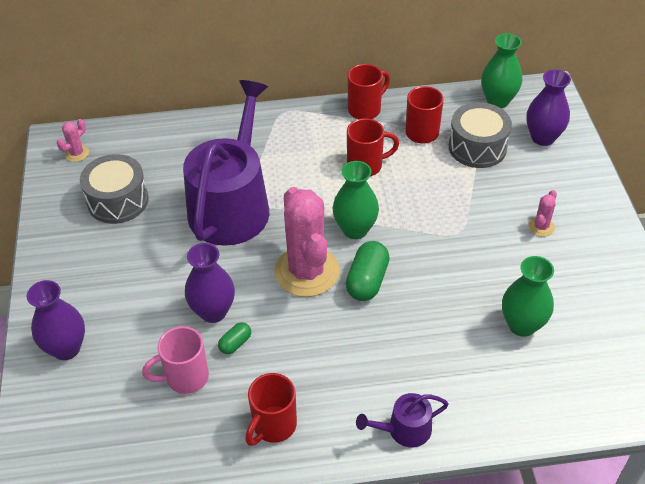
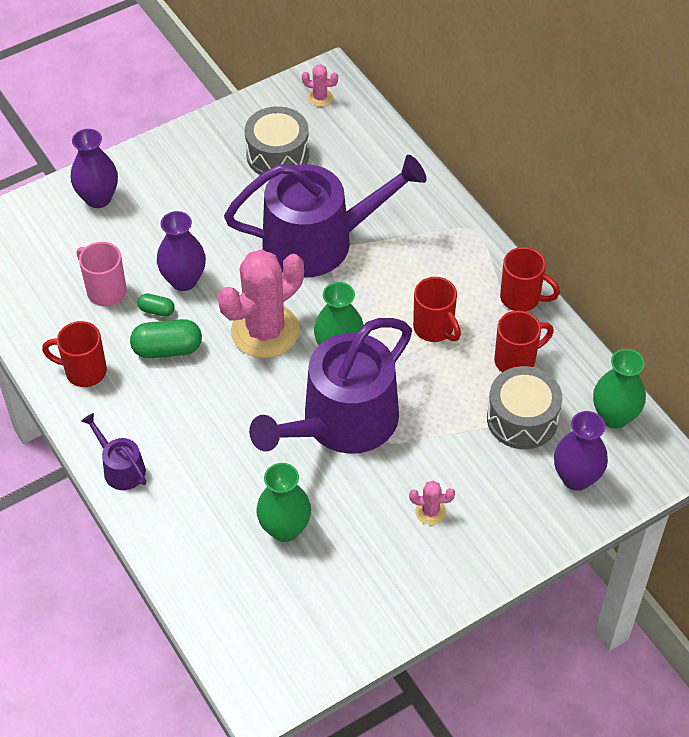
camera: 65 degrees right, 5 degrees up
green capsule [346,241,390,301] -> green capsule moved to [130,319,202,358]
none -> purple watering can [249,318,412,454]

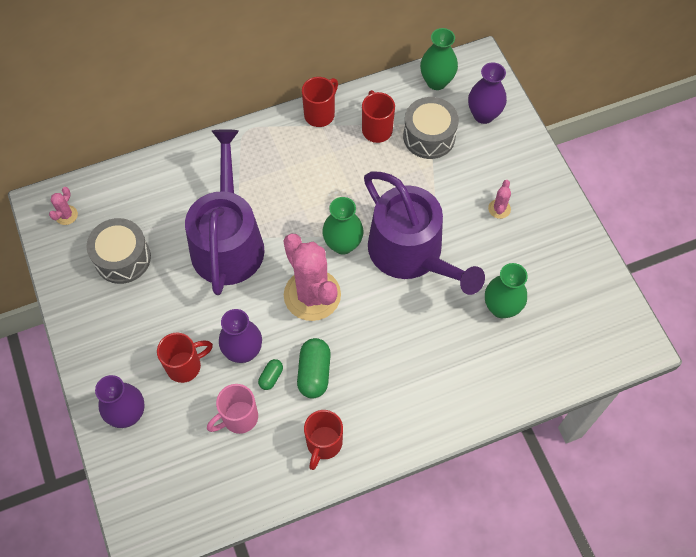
camera: 80 degrees left, 10 degrees up
purple watering can [81,413,146,490] -> none
red mug [413,277,461,342] -> red mug moved to [157,333,213,383]

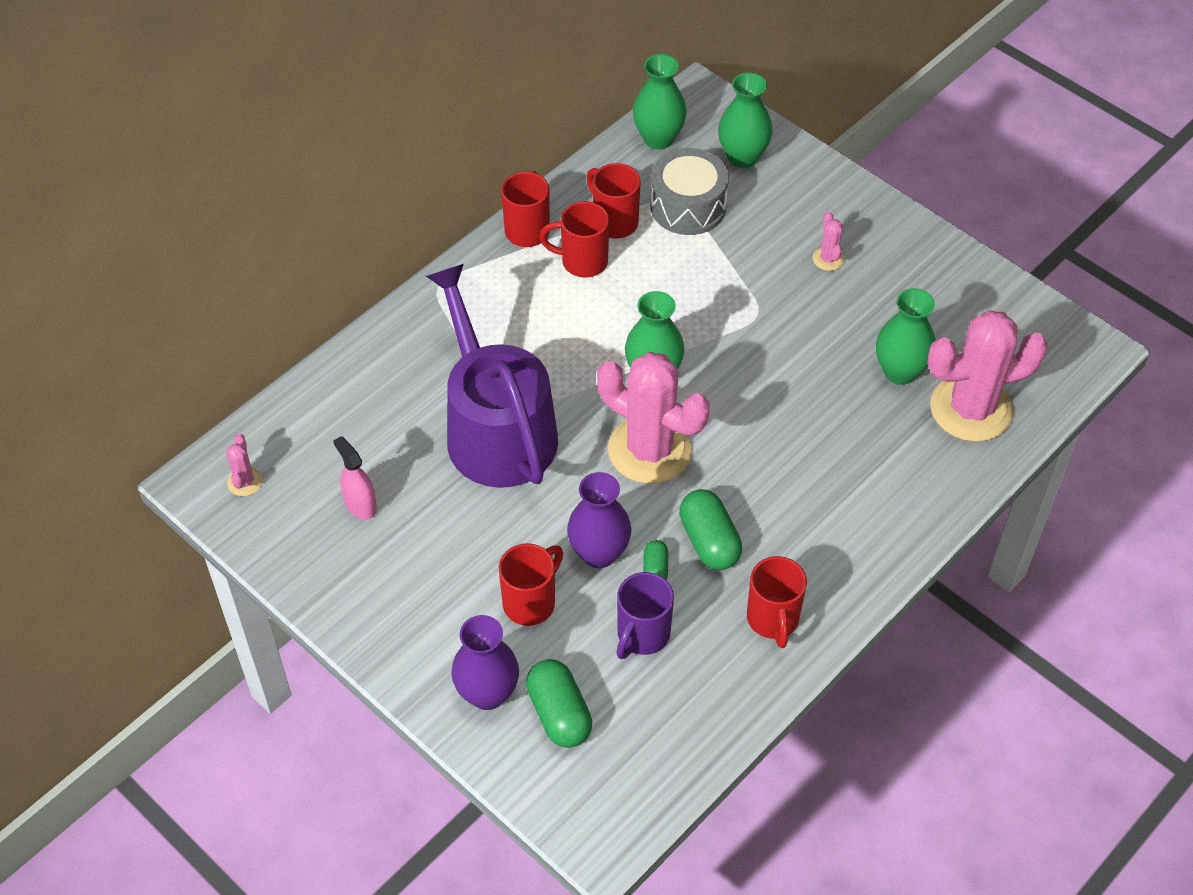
camera: 25 degrees left, 10 degrees down
grey drum [86,218,151,284] -> pink spray bottle [333,436,377,520]
pink mug [207,384,258,434] -> purple mug [616,572,674,659]
purple watering can [364,172,485,295] -> none
purple vase [468,62,507,124] -> green vase [718,72,773,168]
none -> green capsule [526,659,592,748]
none -> red mug [539,201,609,277]
none -> pink cactus [927,310,1048,442]

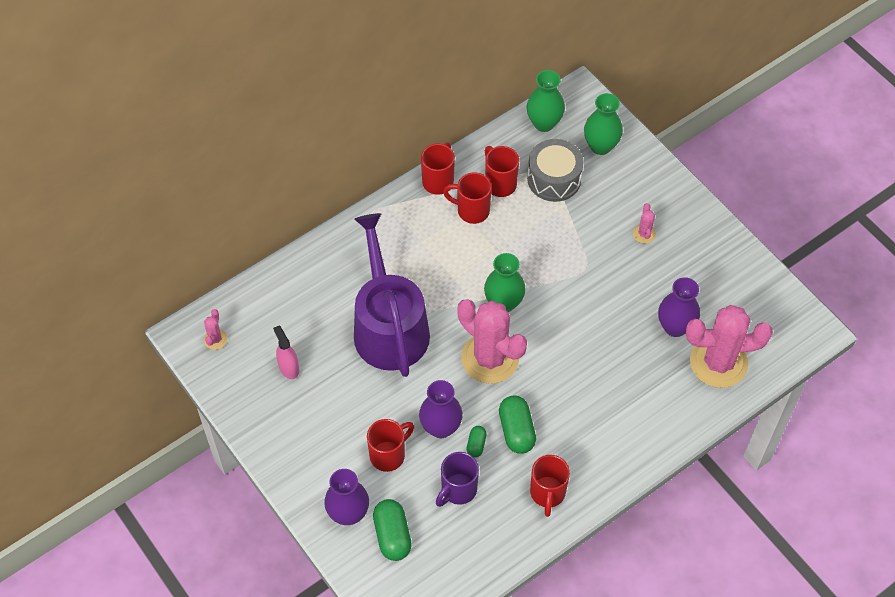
camera: 10 degrees right, 5 degrees up
green vase [876,288,936,385] -> purple vase [658,277,700,337]

